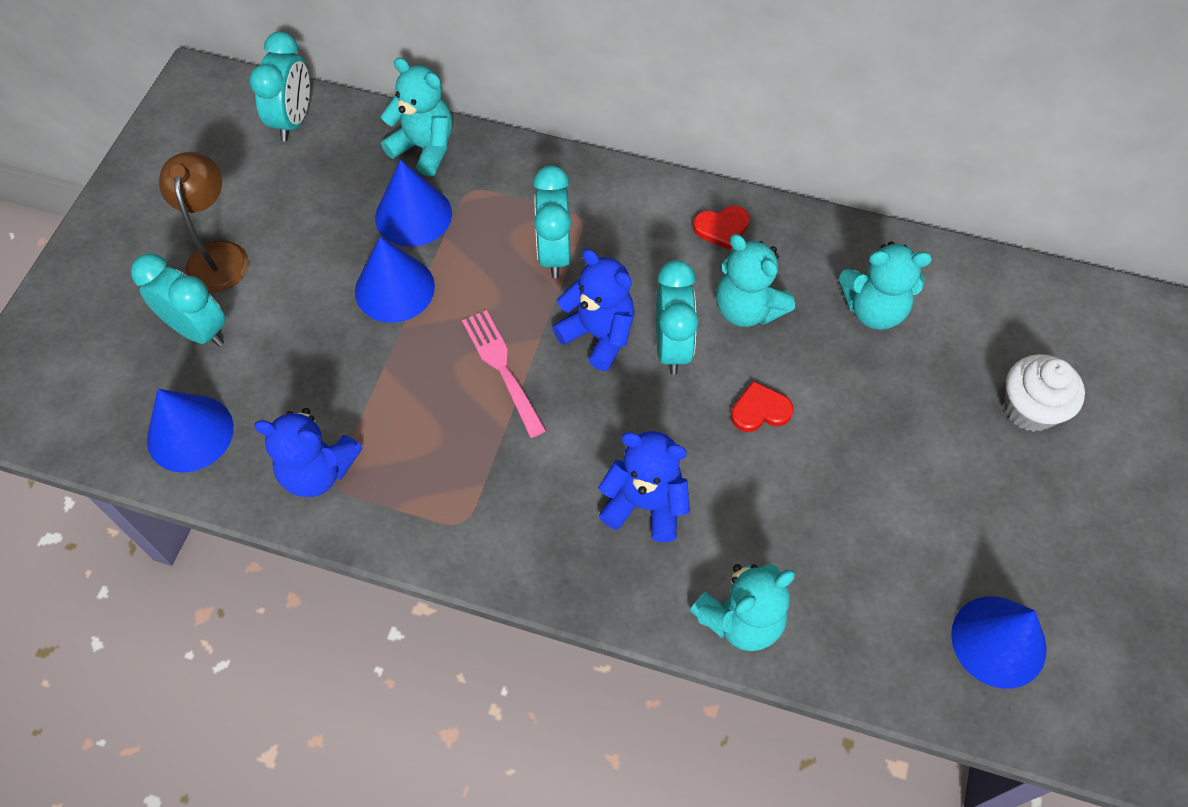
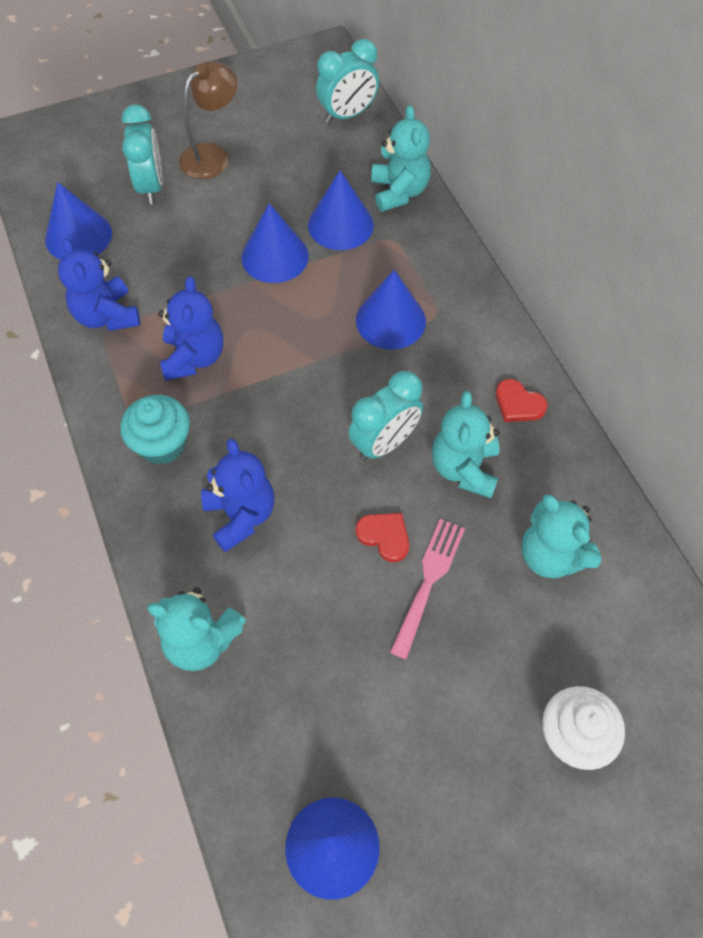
camera: 50 degrees right, 0 degrees up
pink fork [462,310,546,438] -> pink fork moved to [390,519,465,659]
turquoise clock [533,165,571,278] -> blue cone [356,270,426,350]
blue teddy bear [552,249,635,371] -> blue teddy bear moved to [158,276,223,381]
none -> turquoise cupcake [120,395,190,465]

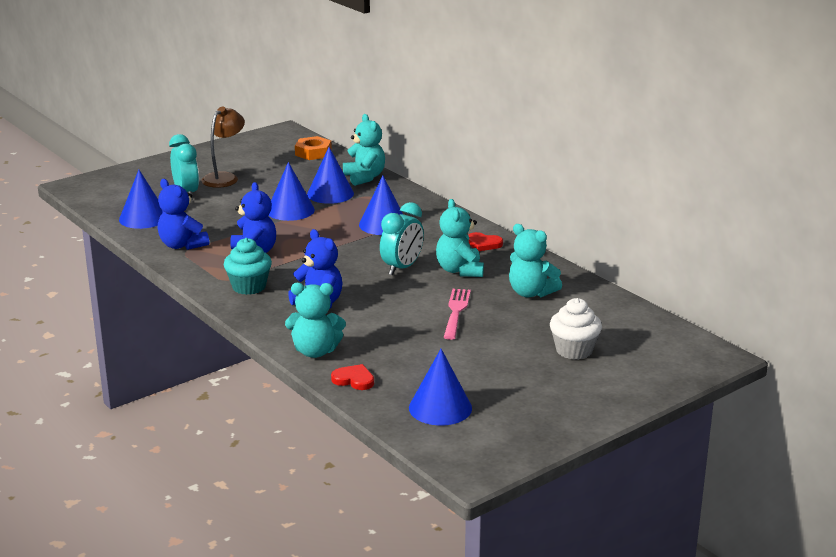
camera: 15 degrees left, 35 degrees down
turquoise clock [316,39,379,123] -> orange nut [295,136,332,160]
red heart [356,513,409,562] -> red heart moved to [331,364,374,390]

